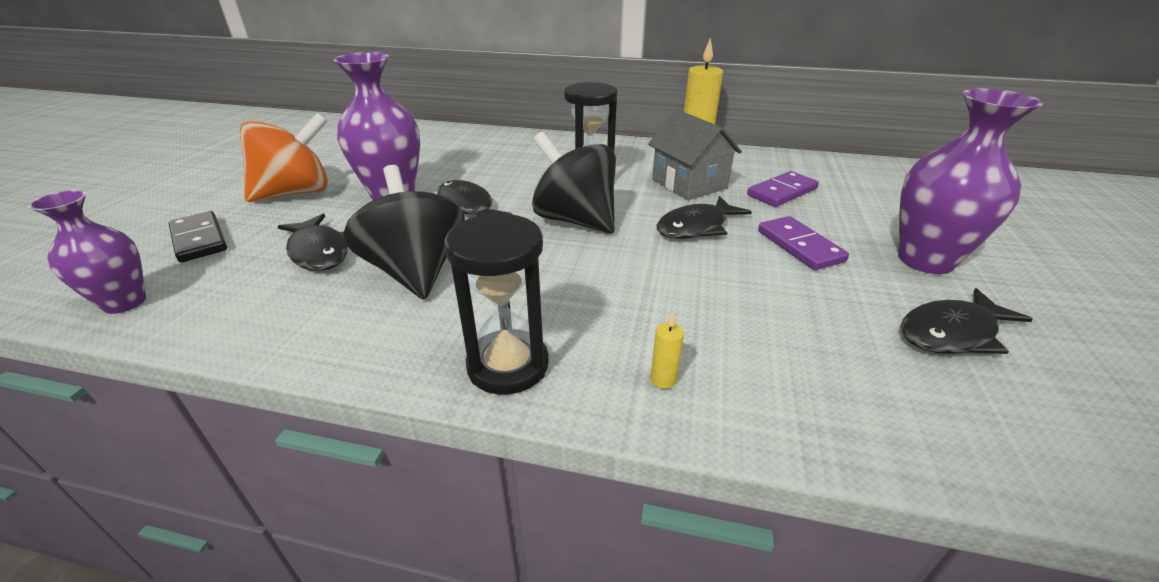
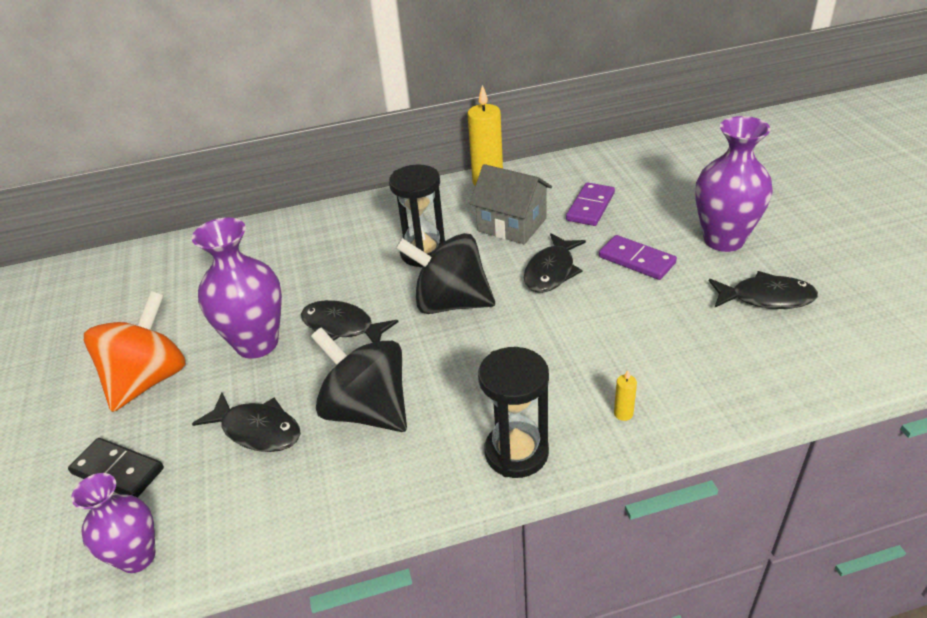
camera: 25 degrees left, 5 degrees up
black fish [901,288,1033,354] -> black fish turned 120 degrees counterclockwise [709,271,818,309]

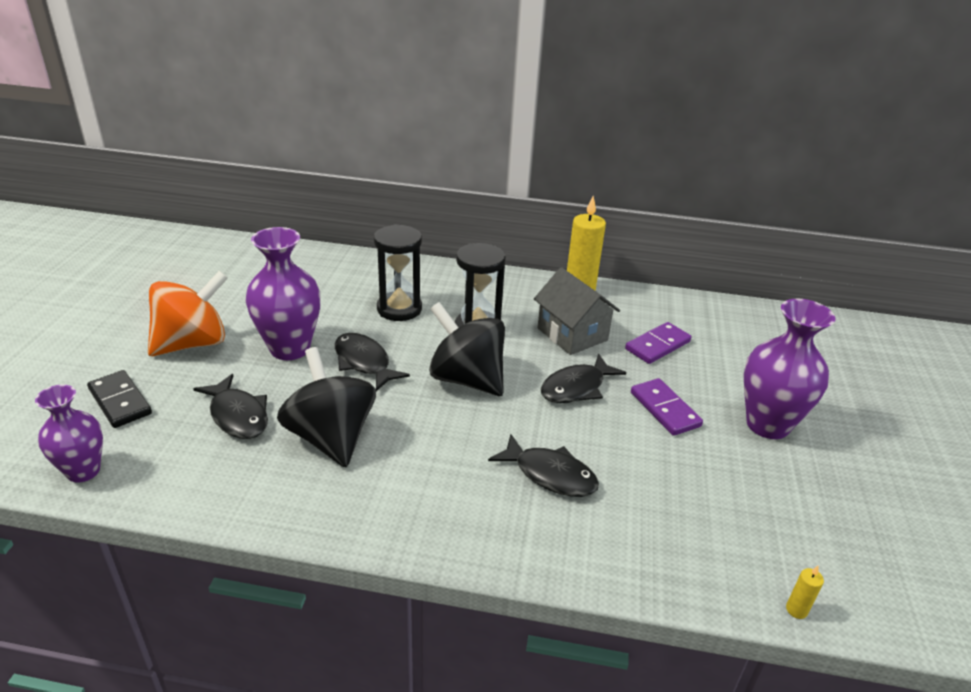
camera: 20 degrees right, 5 degrees down
black hourglass [478,347,549,478] -> black hourglass moved to [374,224,422,321]
yellow candle [614,370,637,421] -> yellow candle moved to [786,566,824,619]
black fish [709,271,818,309] -> black fish moved to [488,434,599,497]

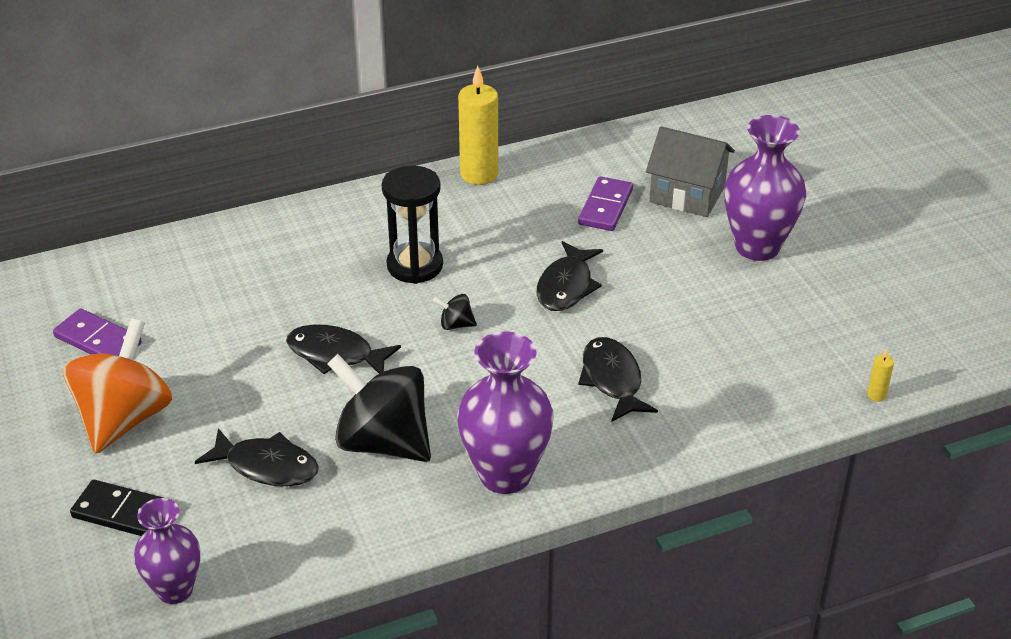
camera: 30 degrees left, 5 degrees up
purple vase [245,227,321,360] -> purple vase moved to [457,331,554,494]
black hourglass [374,224,422,321] -> none
black spinning top [429,302,505,396] -> black spinning top [433,294,477,330], size x0.40
black fish [488,434,599,497] -> black fish turned 105 degrees counterclockwise [578,337,658,422]
grey house [534,267,620,355] -> grey house moved to [646,126,735,217]
purple domino [631,378,703,436] -> purple domino moved to [53,309,142,356]

